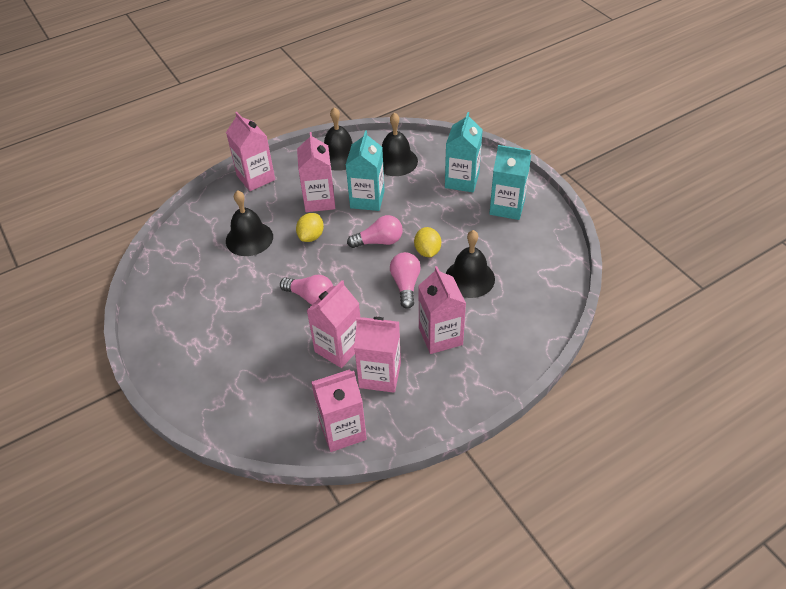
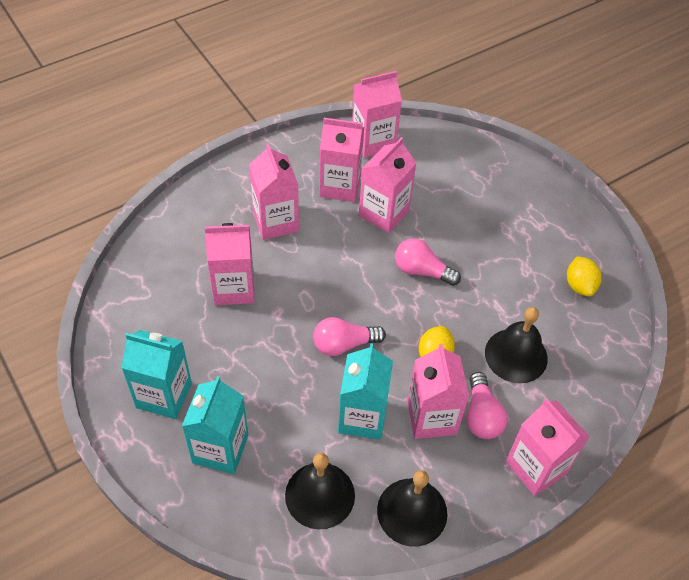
camera: 175 degrees right, 5 degrees up
pink light bulb [390,252,421,309] -> pink light bulb moved to [466,372,508,439]
yellow lemon [414,227,441,257] -> yellow lemon moved to [567,256,602,297]
black bell [445,230,495,298] -> pink carton [205,223,255,305]

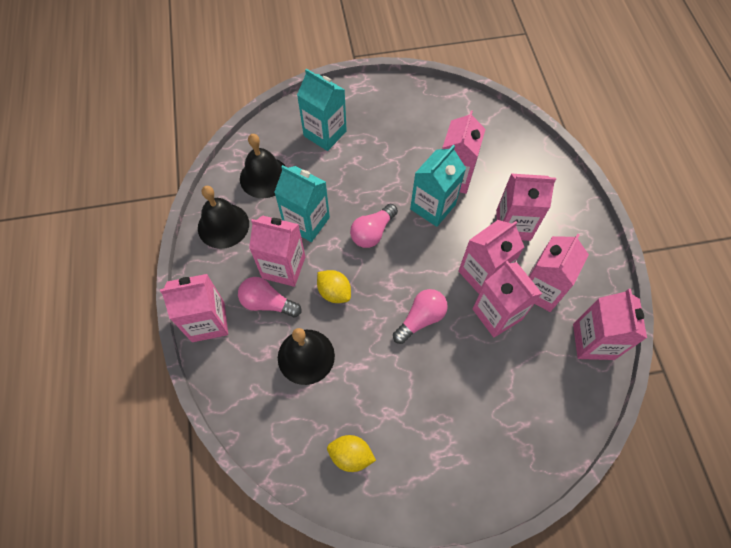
camera: 115 degrees right, 10 degrees up
turquoise carton [121,330,192,419] -> turquoise carton moved to [410,145,466,227]
pink light bulb [313,317,386,356] -> pink light bulb turned 150 degrees counterclockwise [350,204,398,248]
none -> pink carton [459,220,524,294]

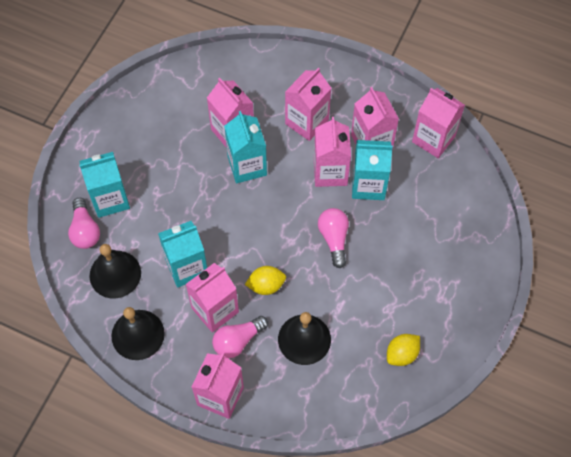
camera: 55 degrees left, 0 degrees up
pink light bulb [350,204,398,248] -> pink light bulb moved to [68,198,100,249]
pink carton [472,261,542,337] -> turquoise carton [352,140,393,200]

